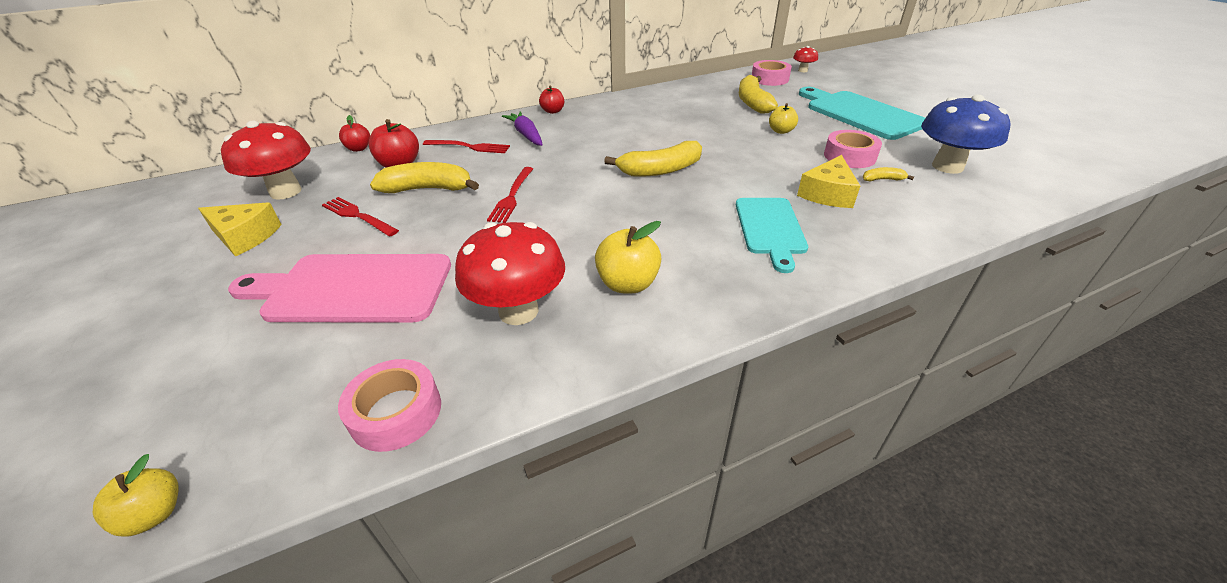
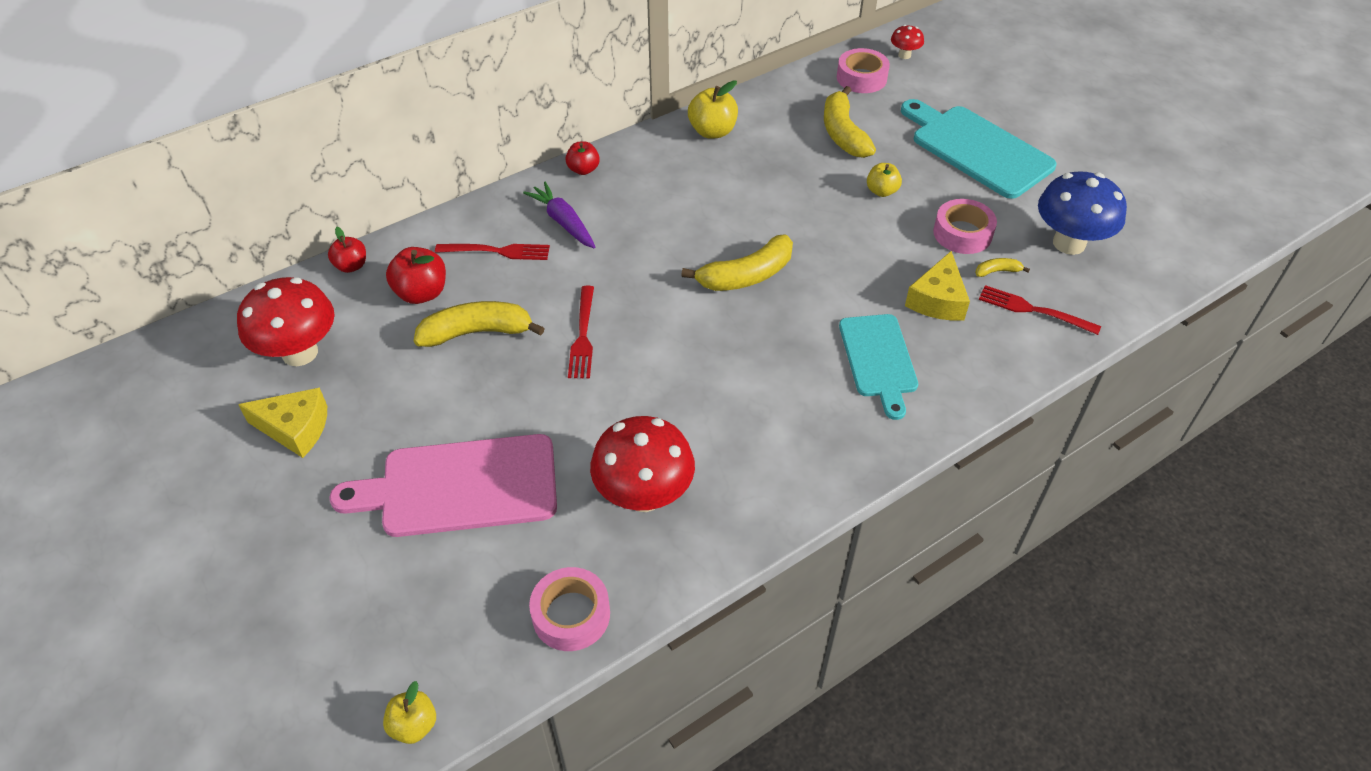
camera: 10 degrees left, 10 degrees up
red fork [322,197,399,237] -> red fork moved to [979,285,1101,335]
yellow apple [595,221,662,294] -> yellow apple moved to [688,80,738,139]

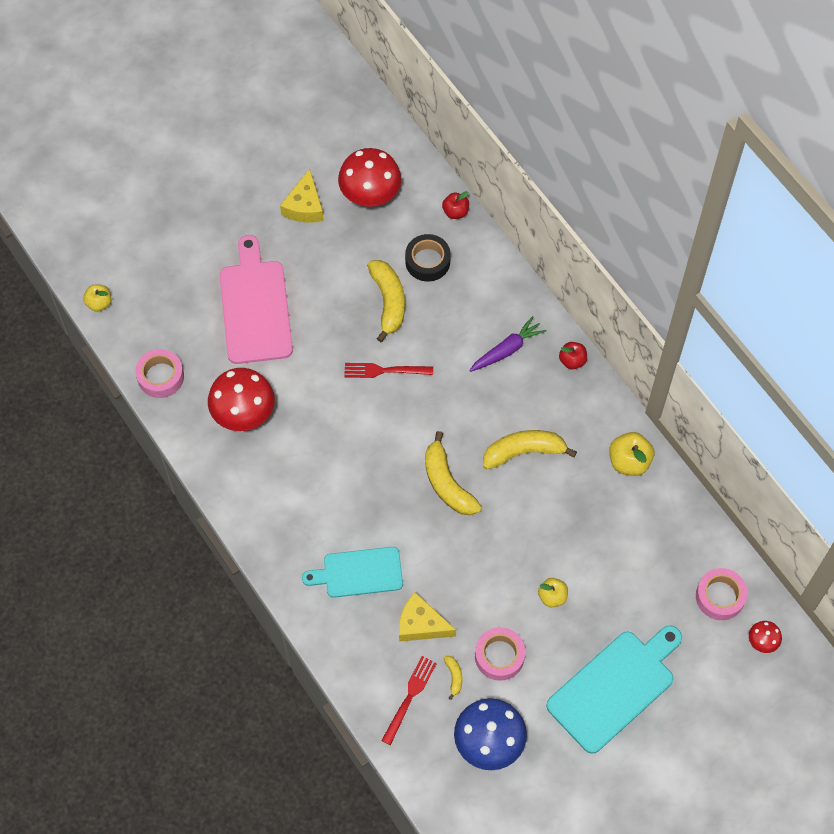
camera: 90 degrees right, 15 degrees up
red apple [386,247,446,304] -> black tape [405,234,451,282]
red fork [435,244,550,260] -> none
yellow banana [824,86,876,158] -> yellow banana moved to [483,430,577,470]

